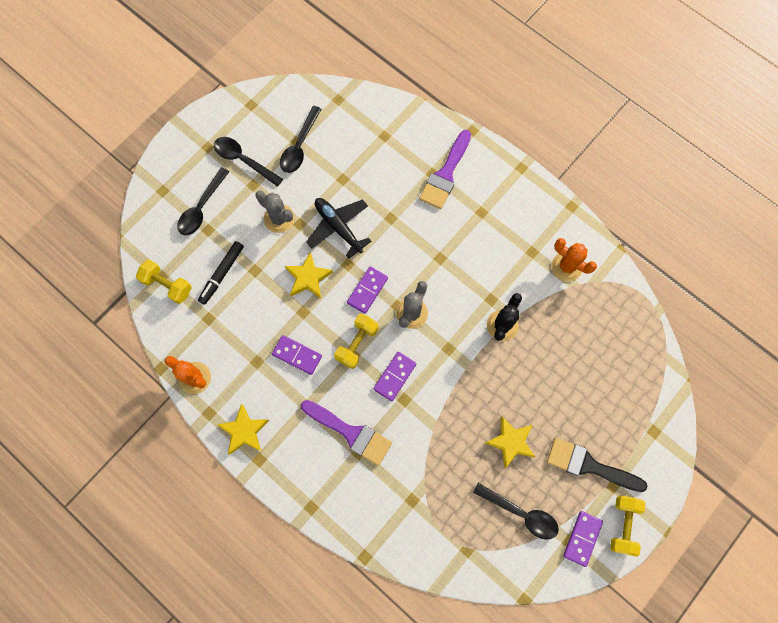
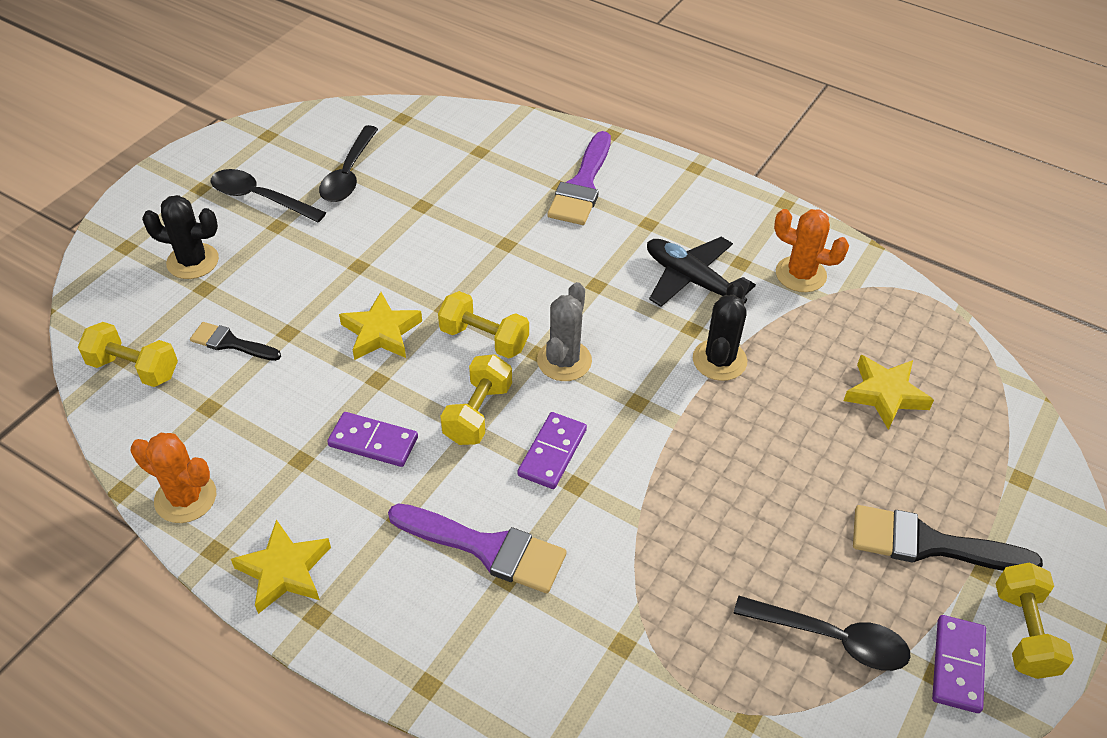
camera: 10 degrees left, 25 degrees down
black spoon [177,167,230,236] -> black cactus [142,195,219,279]
black marker [198,241,244,305] -> black brush [190,322,281,361]
grey cactus [255,190,295,233] -> none
black plane [306,198,371,258] -> black plane moved to [647,237,756,307]
purple domino [347,267,388,314] -> yellow dumbbell [438,291,529,359]
yellow star [485,416,535,468] -> yellow star moved to [843,355,934,430]

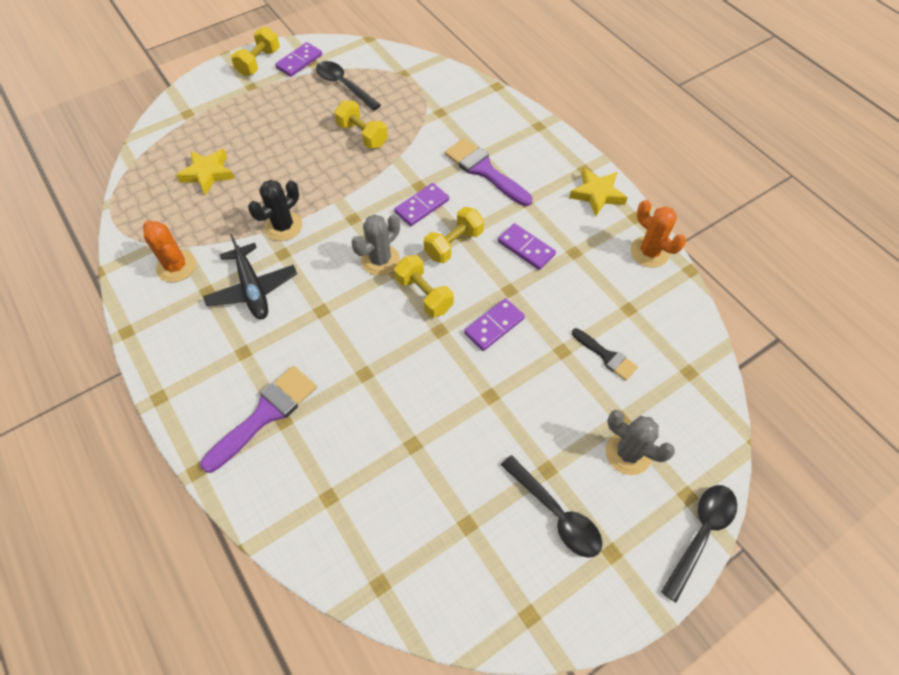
camera: 155 degrees left, 10 degrees up
yellow dumbbell [78,322,178,387] -> yellow dumbbell moved to [334,101,388,149]
black cactus [142,195,219,279] -> grey cactus [605,410,675,475]
black spoon [319,125,378,202] -> black spoon moved to [661,485,737,602]
yellow star [339,292,422,360] -> purple domino [464,298,525,351]
black brush [853,505,1043,571] -> none

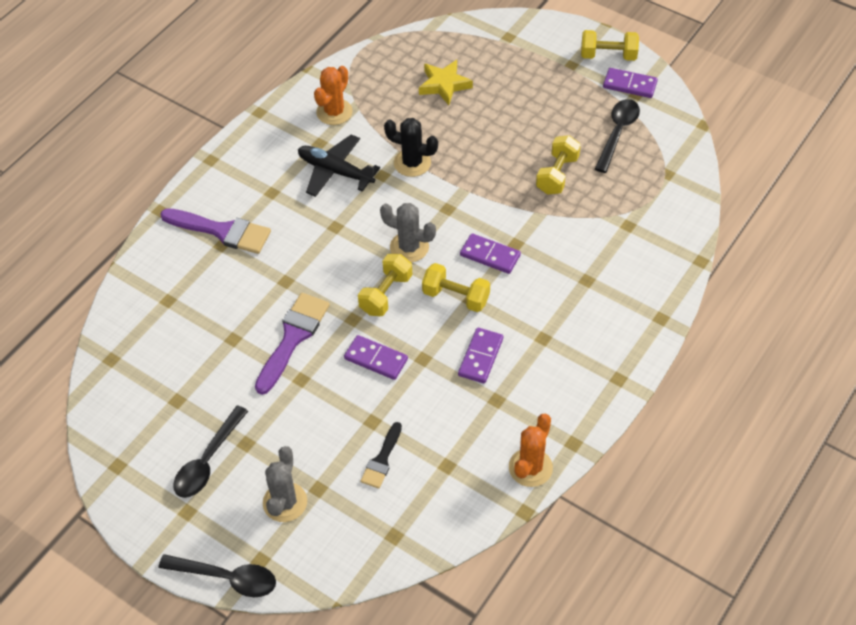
camera: 70 degrees right, 5 degrees down
black plane [203,234,297,320] -> black plane turned 75 degrees clockwise [298,134,380,197]
purple brush [445,138,532,206] -> purple brush moved to [255,293,330,395]
yellow star [569,168,627,216] -> none

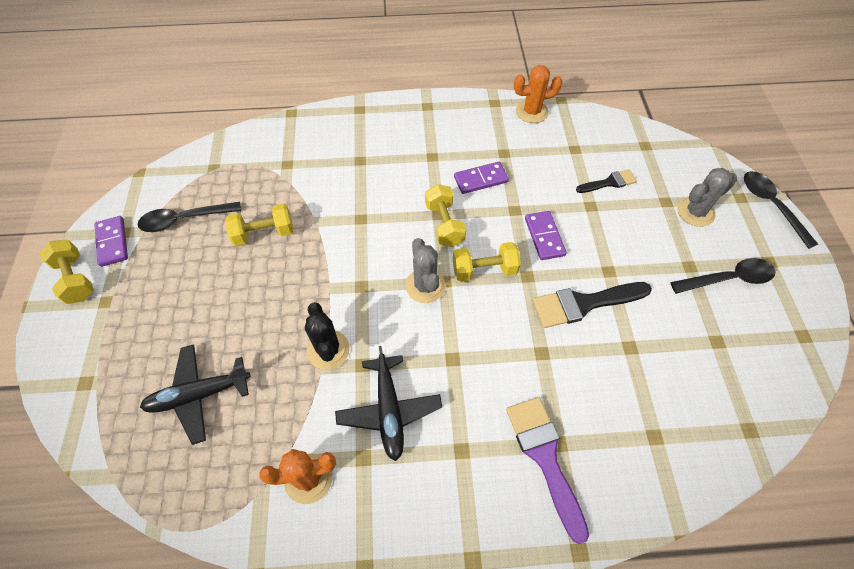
camera: 130 degrees left, 5 degrees up
purple brush [255,293,330,395] -> black brush [533,282,652,328]
yellow star [419,60,473,105] -> black plane [140,344,251,445]
purple domino [460,233,521,274] -> none

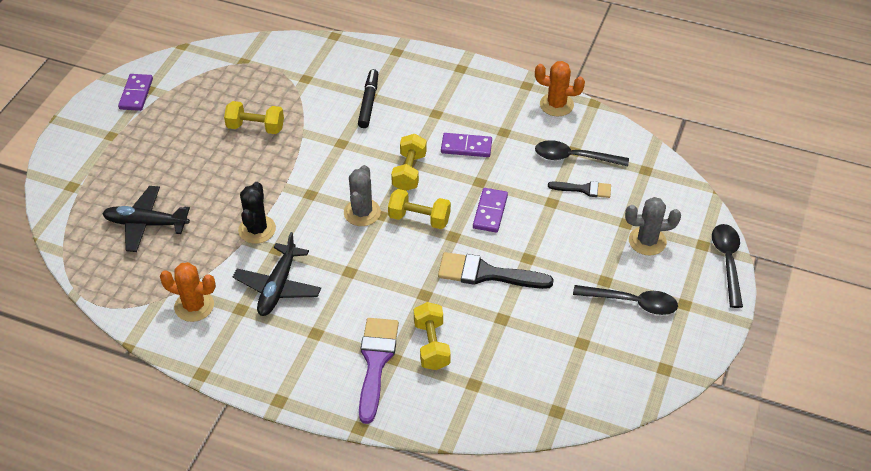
camera: 25 degrees right, 10 degrees down
yellow dumbbell [40,240,94,304] -> yellow dumbbell moved to [414,302,451,370]
black spoon [137,202,241,232] -> black spoon moved to [535,140,629,166]
none -> black marker [358,69,378,128]

